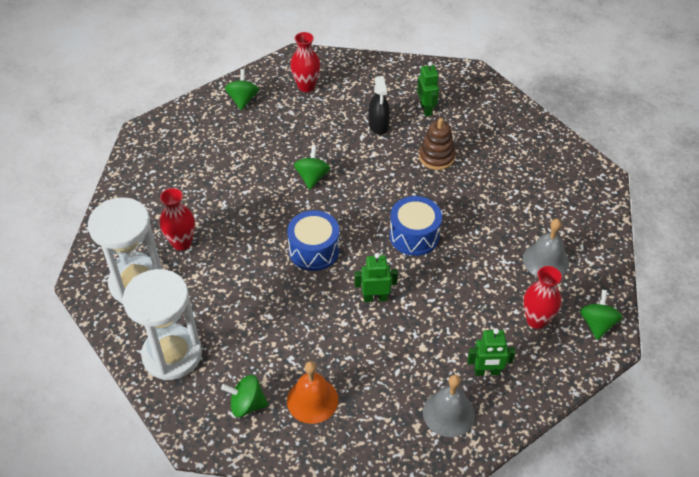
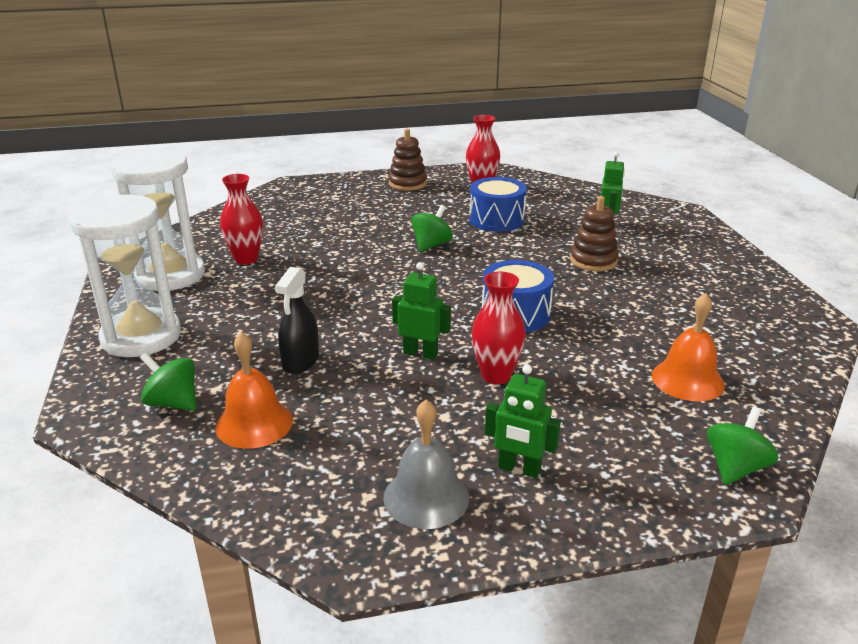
camera: 25 degrees right, 20 degrees down
green spinning top [225,69,259,110] -> brown stacking toy [389,129,427,191]
blue drum [287,210,340,271] -> blue drum moved to [469,177,527,232]
black spray bottle [368,76,390,135] -> black spray bottle moved to [275,267,319,374]
grey bell [523,219,569,277] -> orange bell [652,293,725,401]
red vase [523,266,562,329] -> red vase moved to [471,272,526,384]

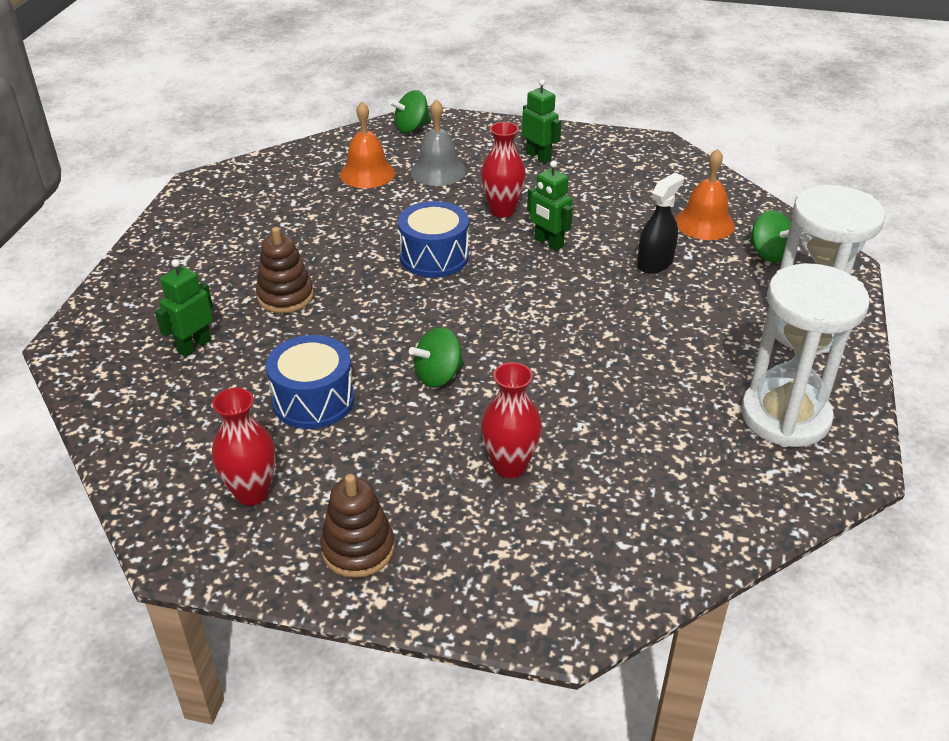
camera: 155 degrees left, 10 degrees up
red vase [220,174,263,265] -> red vase moved to [481,362,542,478]
grey bell [383,399,469,529] -> grey bell moved to [411,99,466,186]

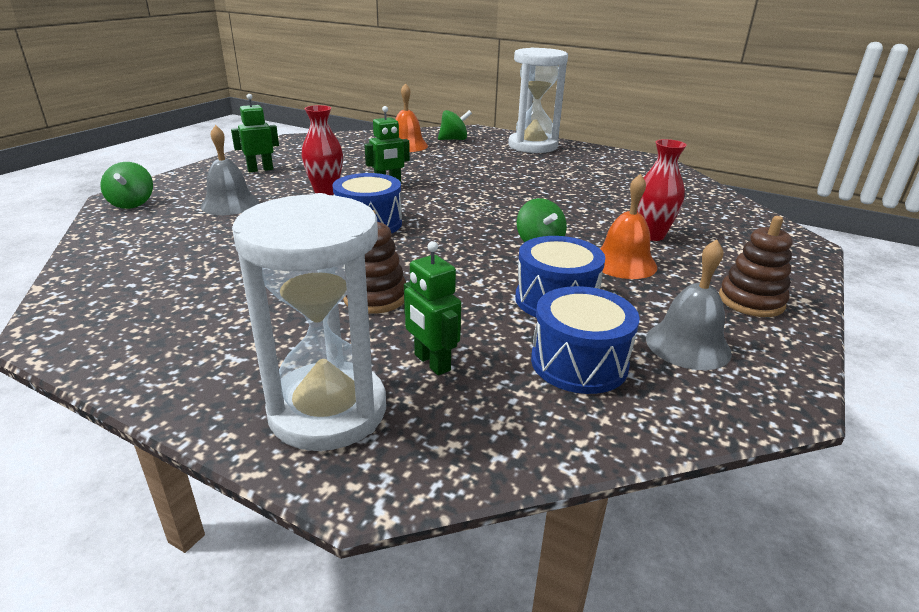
camera: 75 degrees left, 10 degrees down
red vase [212,388,275,506] -> grey bell [646,239,732,370]
orange bell [340,102,395,188] -> orange bell moved to [600,174,657,279]
black spray bottle [637,173,684,274] -> none
white hourglass [741,263,870,447] -> white hourglass moved to [232,193,386,451]
none -> blue drum [531,286,640,394]

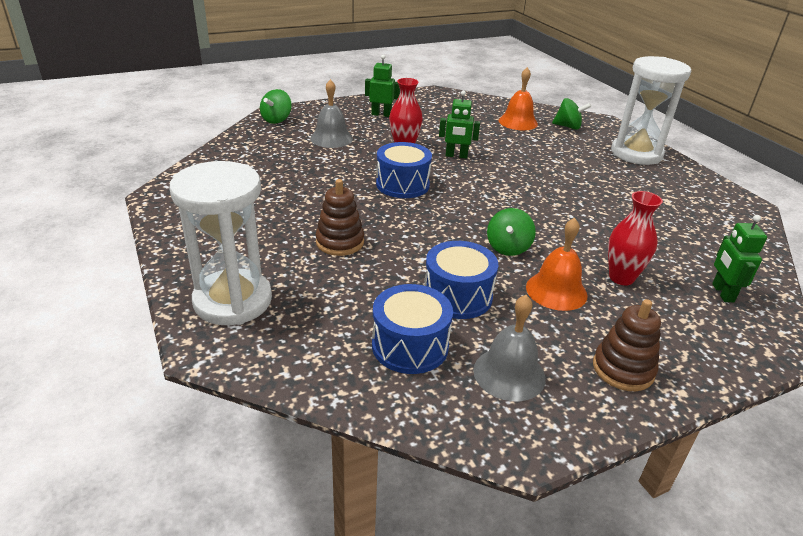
camera: 35 degrees right, 5 degrees up
green robot [404,241,461,376] -> green robot moved to [712,215,767,302]

